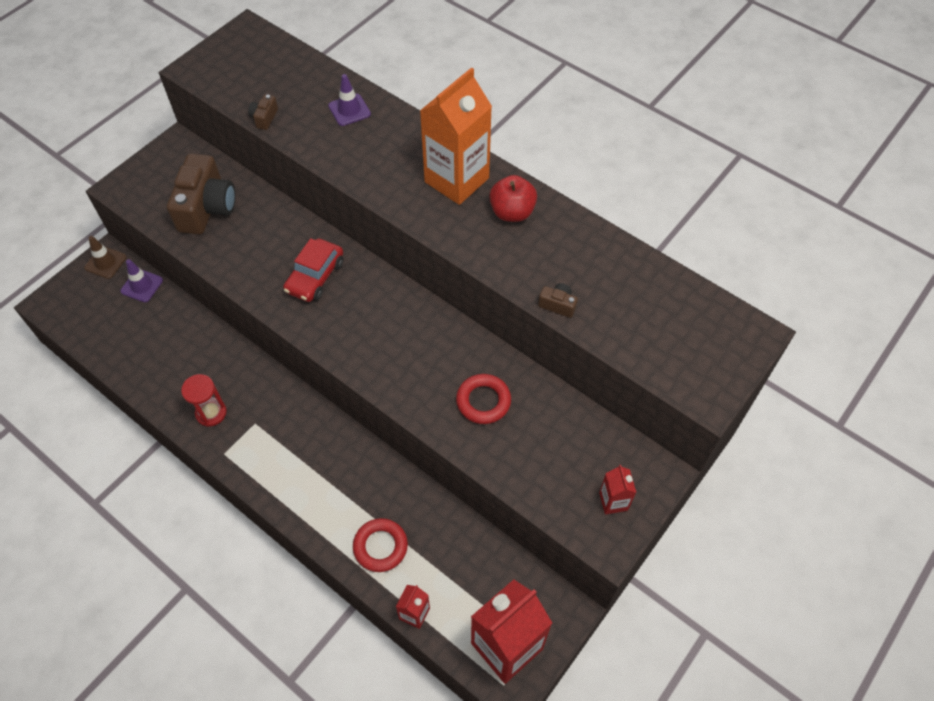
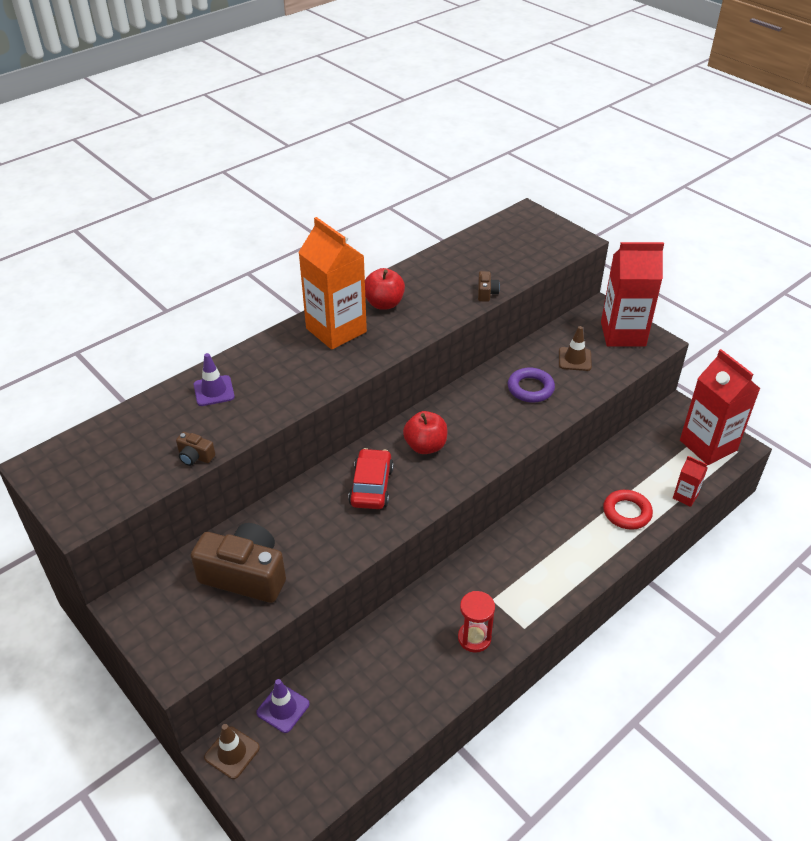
camera: 80 degrees left, 15 degrees down
red car [283,238,344,302] -> red car turned 120 degrees counterclockwise [348,448,394,509]
red ring [456,374,511,424] -> purple ring [508,368,555,403]
brown camera [538,283,578,318] -> brown camera turned 150 degrees clockwise [478,271,500,302]
red carton [599,465,637,514] -> red carton [601,242,664,346], size x2.18
none -> red apple [403,411,447,454]
none -> brown traffic cone [559,326,592,371]

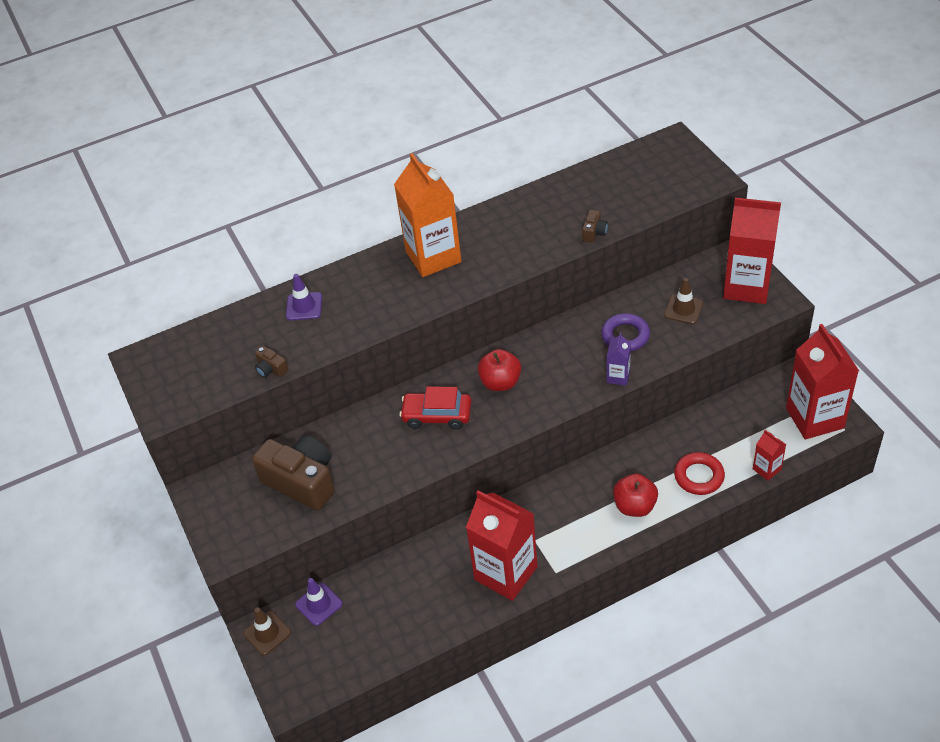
camera: 20 degrees right, 5 degrees up
red car [348,448,394,509] -> red car turned 105 degrees counterclockwise [399,386,471,430]
red apple [365,268,405,310] -> red apple moved to [613,473,658,517]
red hourglass [458,591,495,653] -> red carton [466,490,538,601]
none -> purple carton [607,333,631,386]

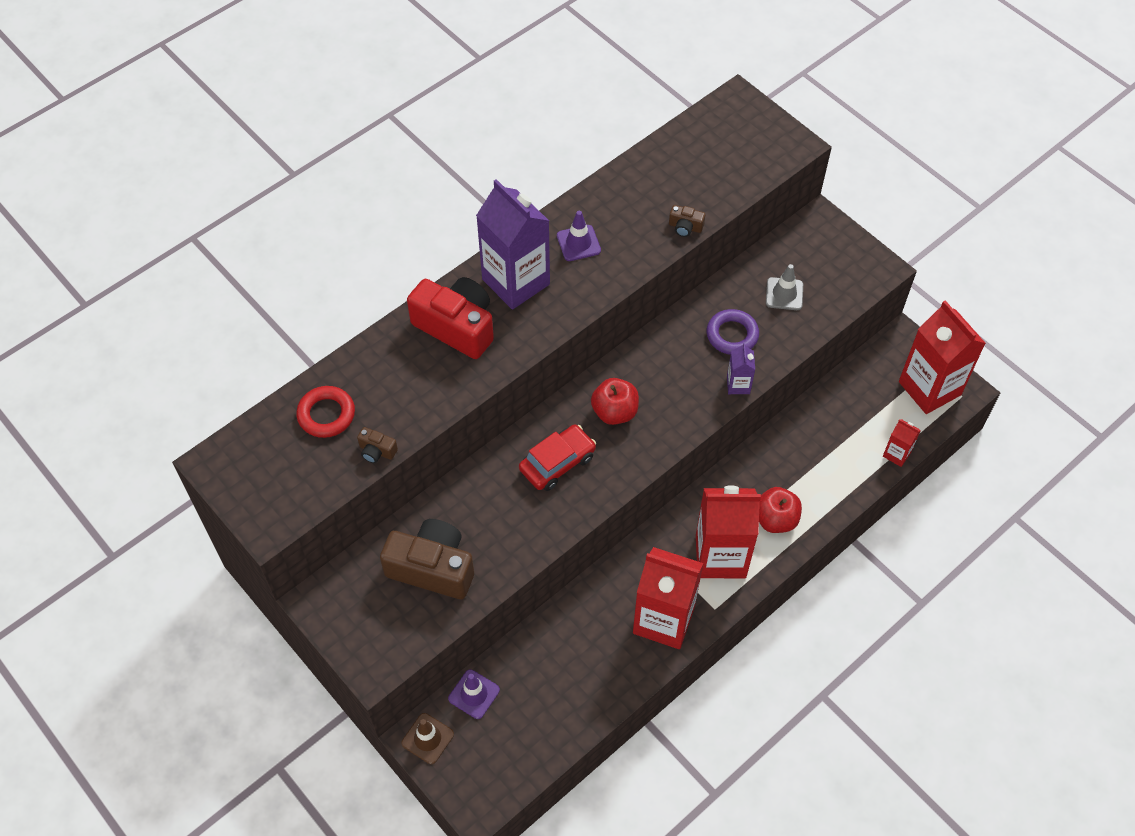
camera: 20 degrees left, 10 degrees up
purple traffic cone [286,274,322,321] -> purple traffic cone moved to [557,211,601,261]
orange carton [394,153,462,277] -> purple carton [476,179,550,309]
red car [399,386,471,430] -> red car turned 150 degrees clockwise [519,424,596,491]
brown camera [582,210,608,243] -> brown camera turned 105 degrees clockwise [669,205,705,237]
brown traffic cone [664,278,704,324] -> grey traffic cone [766,264,803,310]
red ring [674,452,725,495] -> red ring moved to [296,386,355,438]
red carton [723,197,781,304] -> red carton moved to [696,485,761,578]
none -> red camera [407,277,494,359]

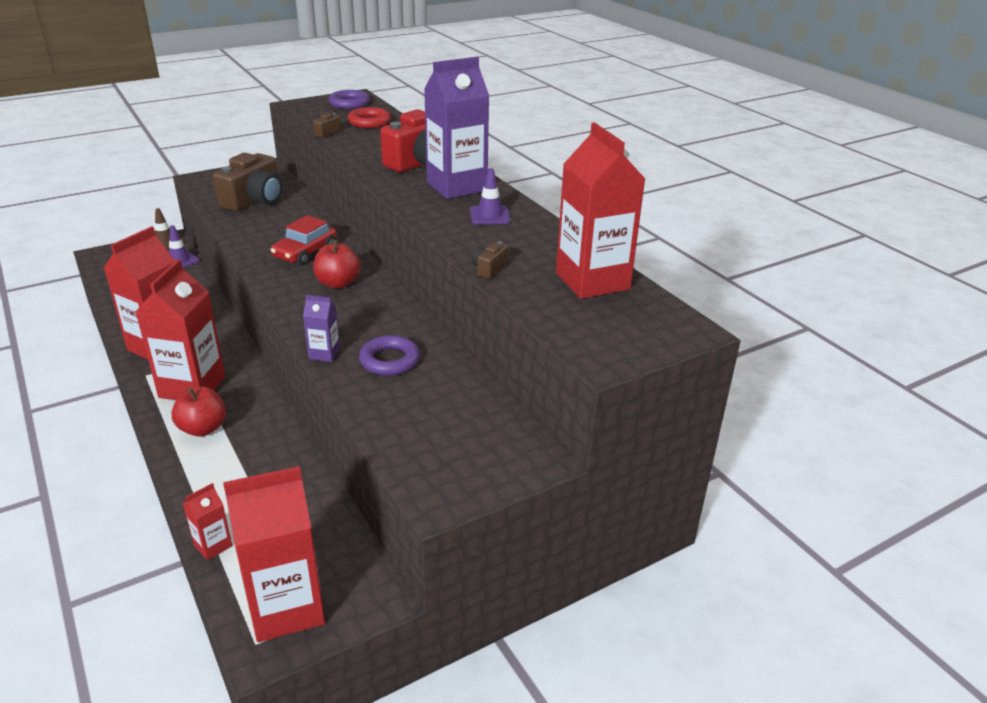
camera: 100 degrees right, 25 degrees down
red car [519,424,596,491] -> red car turned 60 degrees clockwise [271,215,337,265]
grey traffic cone [766,264,803,310] -> none
none -> purple ring [329,90,370,109]
none -> red carton [556,122,645,299]

